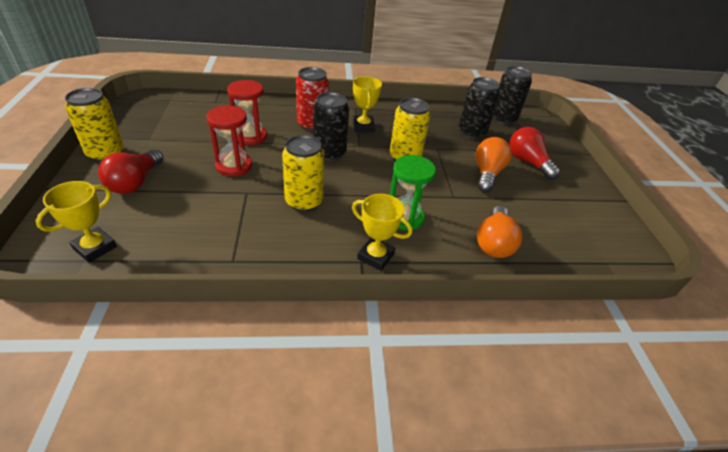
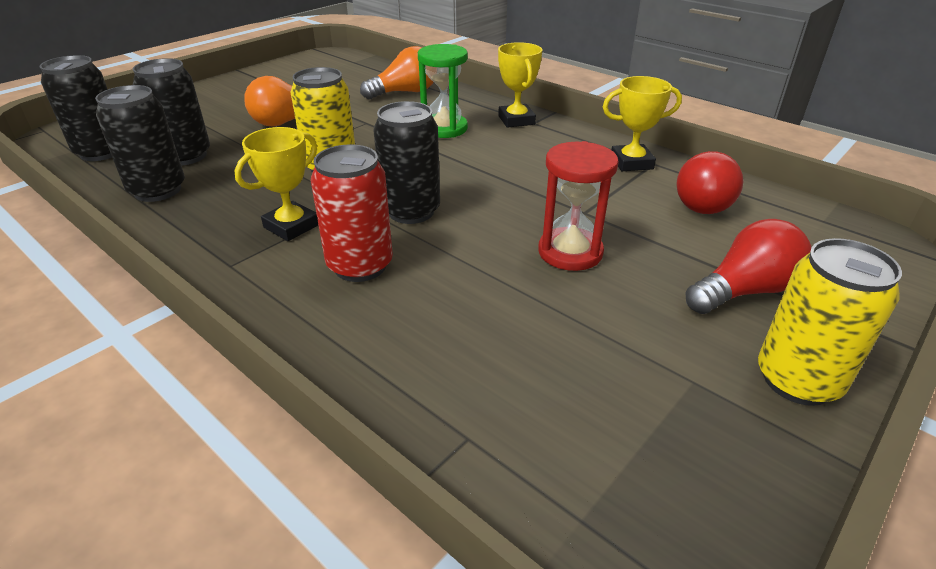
camera: 130 degrees left, 5 degrees down
yellow trophy [36,181,117,263] -> yellow trophy moved to [603,76,682,171]
red hourglass [227,80,267,145] -> none
yellow can [282,135,324,212] -> none
red light bulb [509,127,560,179] -> red light bulb moved to [676,151,743,214]
none -> black can [95,85,185,202]

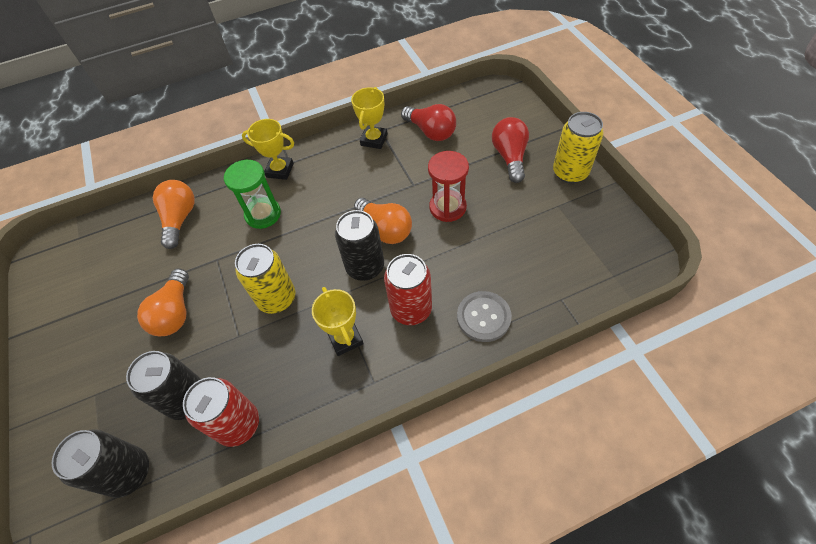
camera: 60 degrees left, 20 degrees up
black can [95,85,185,202] -> red can [183,377,259,447]
none -> orange light bulb [354,198,412,244]
none -> grey button [457,291,512,342]

